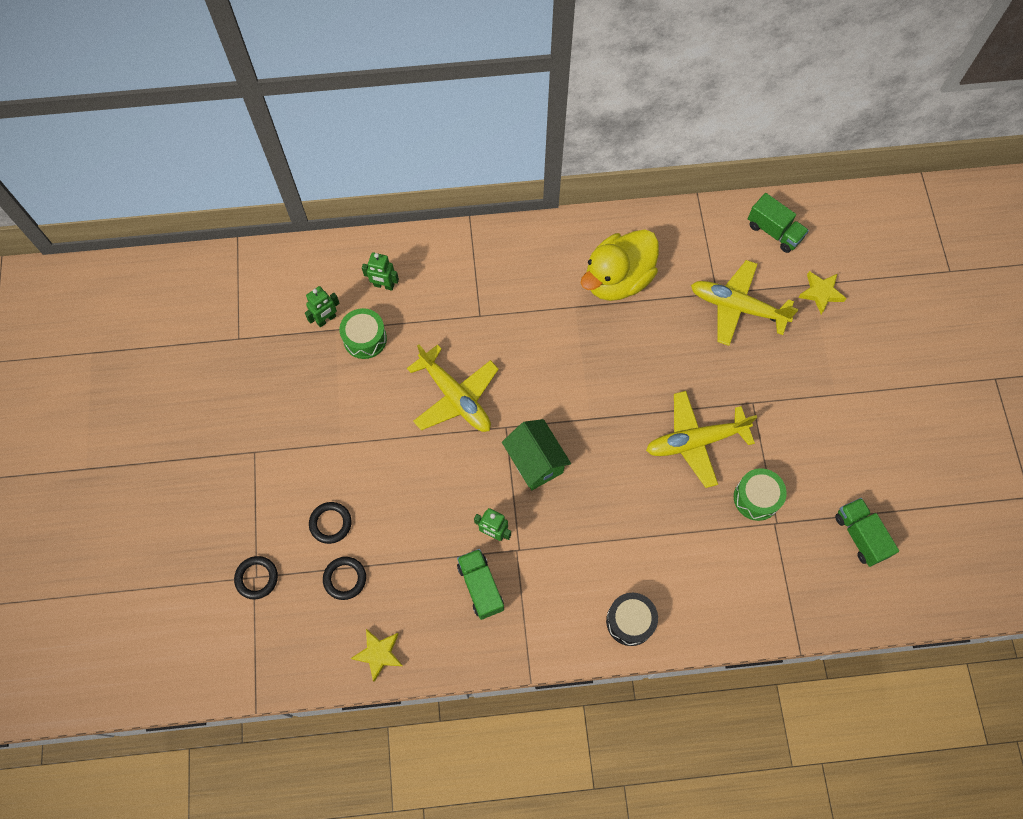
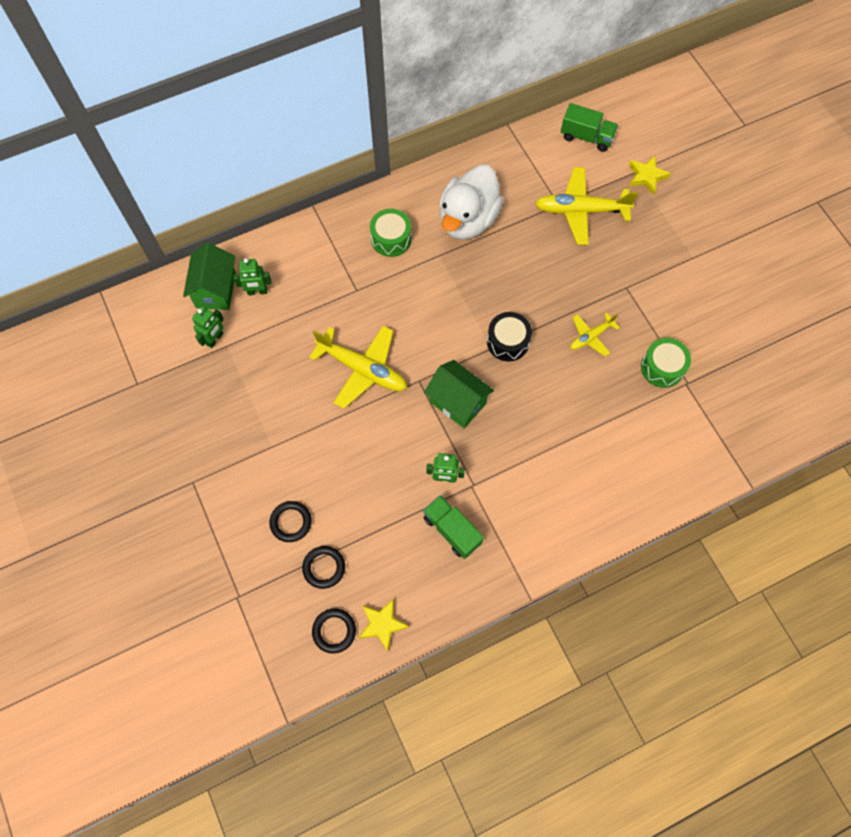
camera: 20 degrees left, 0 degrees up
black ring [234,556,278,599] -> black ring moved to [312,608,356,654]
green drum [339,308,387,359] -> green drum moved to [370,209,412,257]
yellow duck [581,230,659,301] -> white duck [439,165,503,240]
black drum [606,593,658,646] -> black drum moved to [487,312,532,361]
yellow plane [646,391,757,488] -> yellow plane [570,313,620,356], size x0.55
green truck [835,498,899,567] -> none
none -> green house [183,243,236,310]

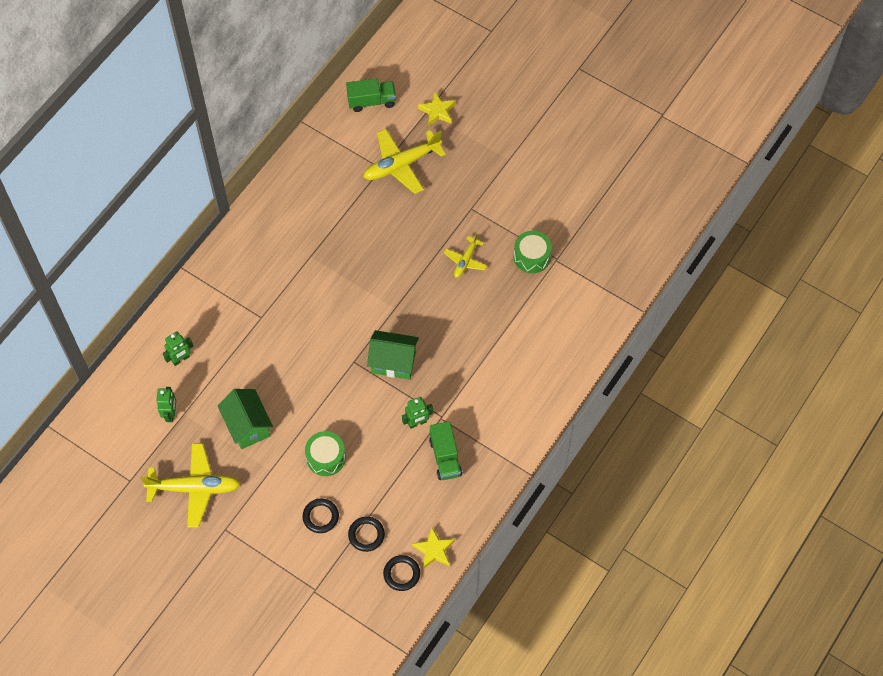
camera: 30 degrees left, 5 degrees down
green house [183,243,236,310] -> green house moved to [218,389,273,449]
yellow plane [309,325,407,409] -> yellow plane moved to [141,443,240,528]
green drum [370,209,412,257] -> green drum moved to [305,431,346,476]
green truck [423,495,484,559] -> green truck turned 120 degrees counterclockwise [429,421,462,480]
white duck [439,165,503,240] -> none
black drum [487,312,532,361] -> none

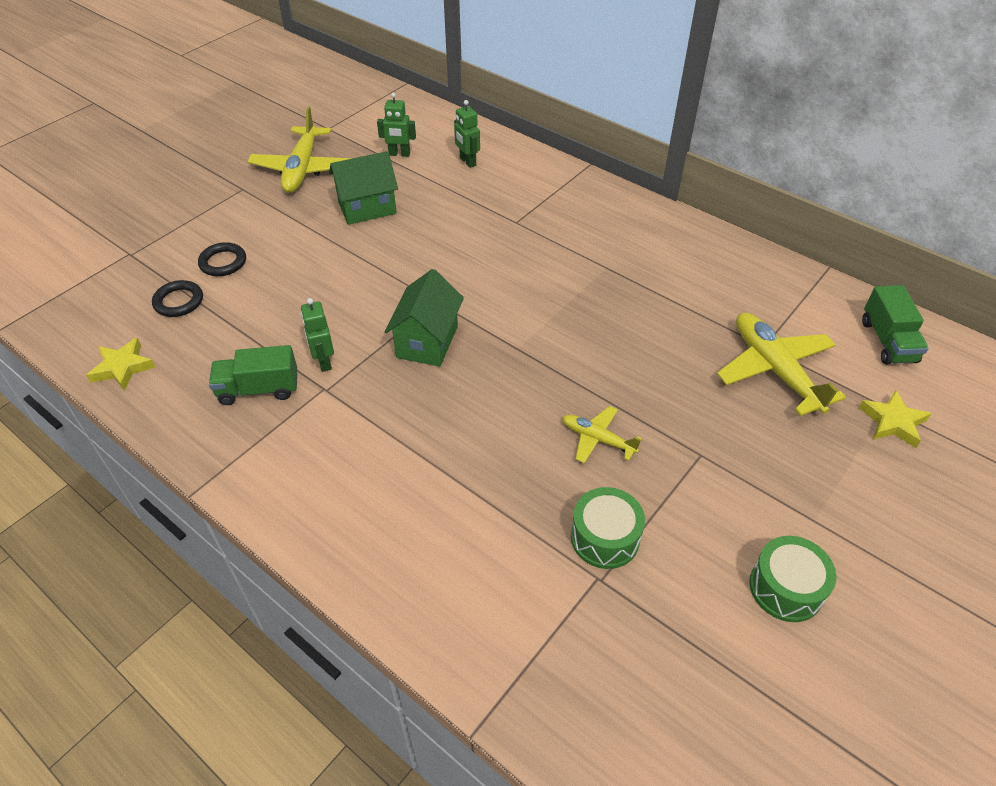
camera: 95 degrees right, 15 degrees down
green drum [305,431,346,476] -> green drum moved to [749,536,837,622]
black ring [383,555,420,591] -> none

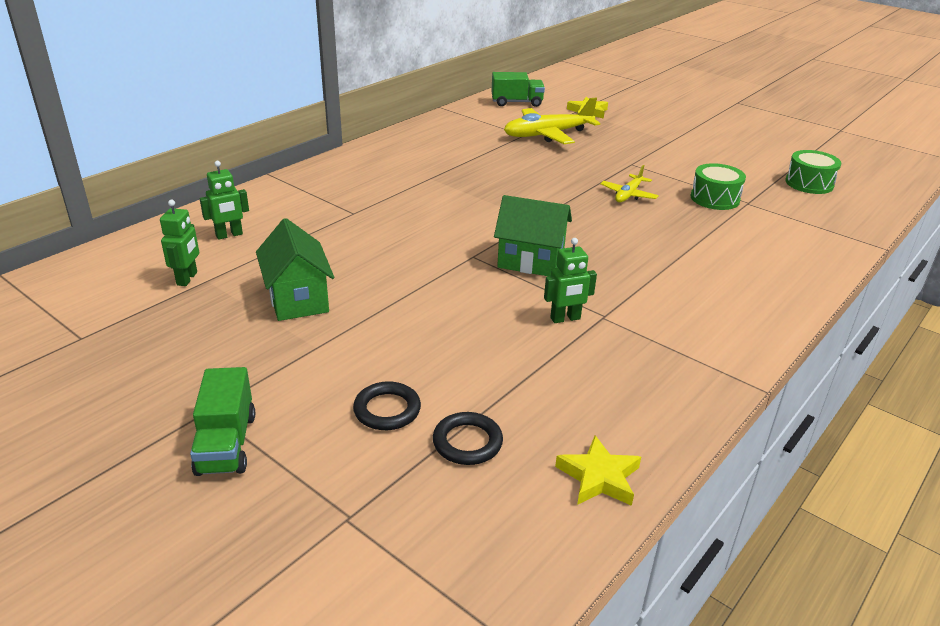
camera: 90 degrees left, 15 degrees down
green truck [209,345,297,405] -> green truck moved to [190,367,255,476]
yellow plane [247,107,351,193] -> none
green drum [749,536,837,622] -> green drum moved to [785,150,841,194]

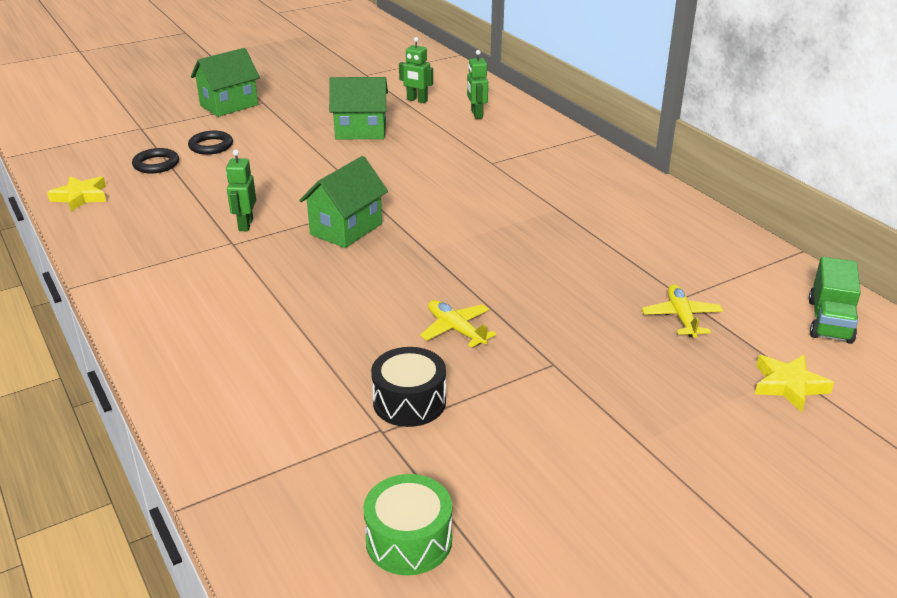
camera: 110 degrees right, 0 degrees up
green truck [190,367,255,476] -> green house [191,48,260,117]
yellow plane [504,97,600,144] -> yellow plane [642,284,723,338], size x0.55
green drum [691,163,746,210] -> black drum [371,347,446,427]

